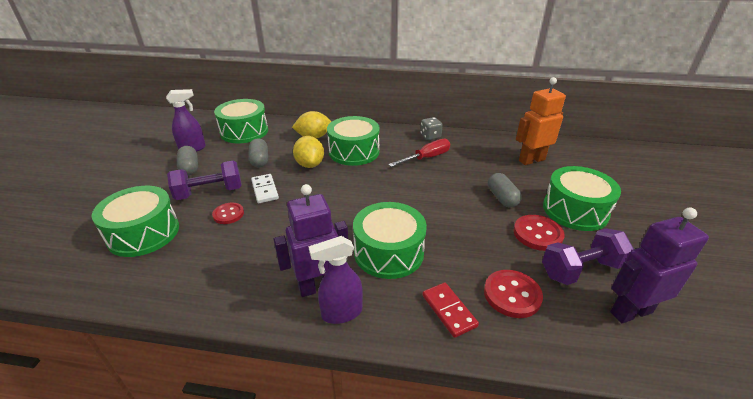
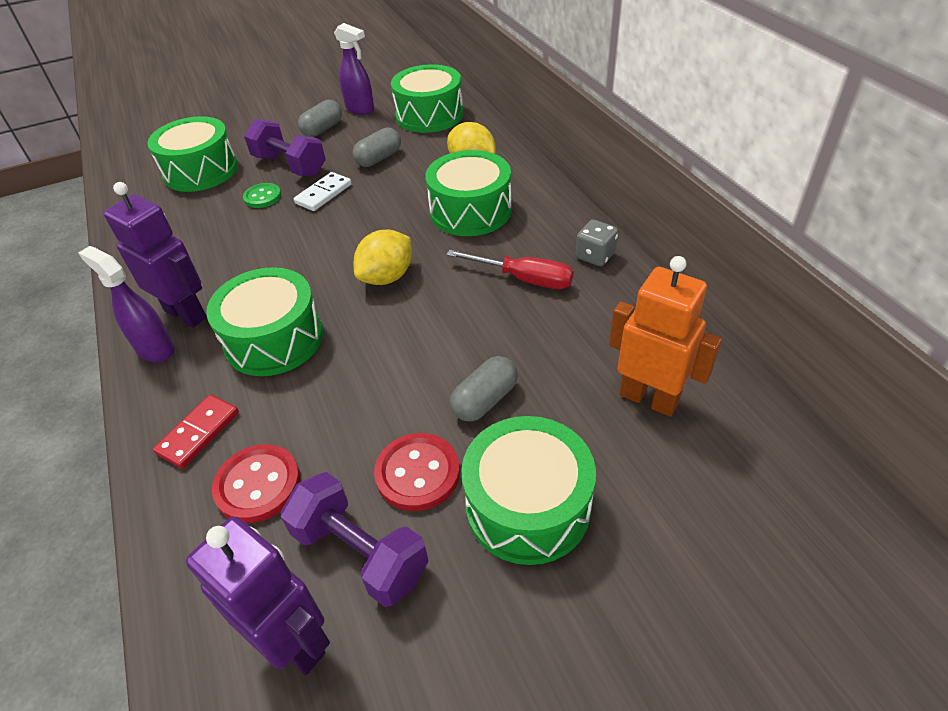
camera: 60 degrees right, 10 degrees up
red button [212,203,244,224] -> green button [243,183,281,208]
yellow lemon [293,136,324,168] -> yellow lemon moved to [354,230,412,285]

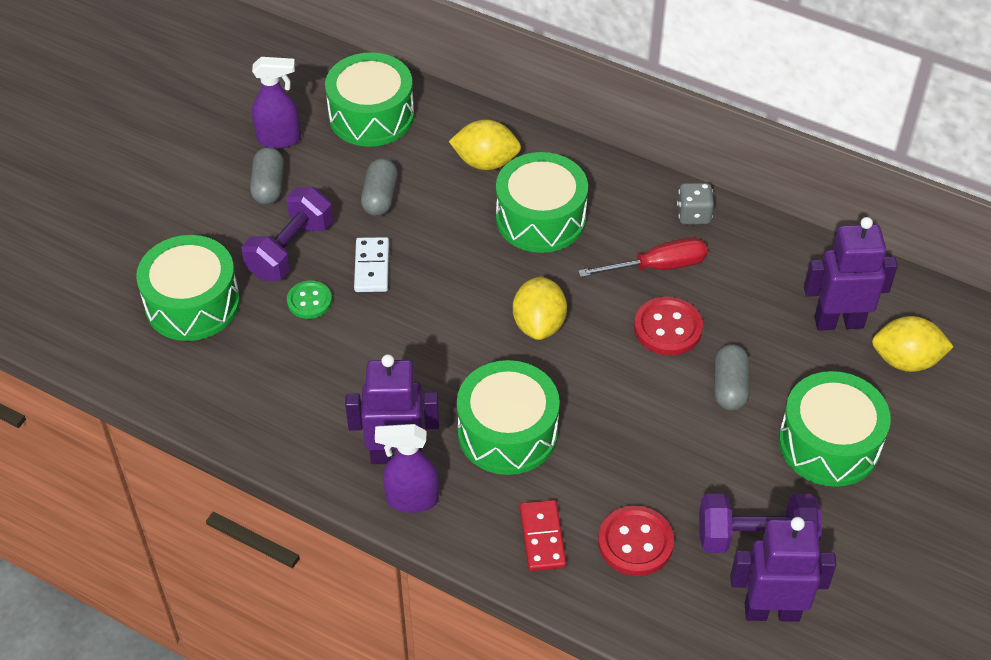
camera: 40 degrees left, 5 degrees up
purple dumbbell [244,119,326,176] -> purple dumbbell turned 60 degrees counterclockwise [242,187,333,281]
red button [374,433,460,511] -> red button moved to [634,297,703,356]
orange robot [609,256,722,417] -> purple robot [804,217,898,331]
none -> yellow lemon [872,316,954,372]

